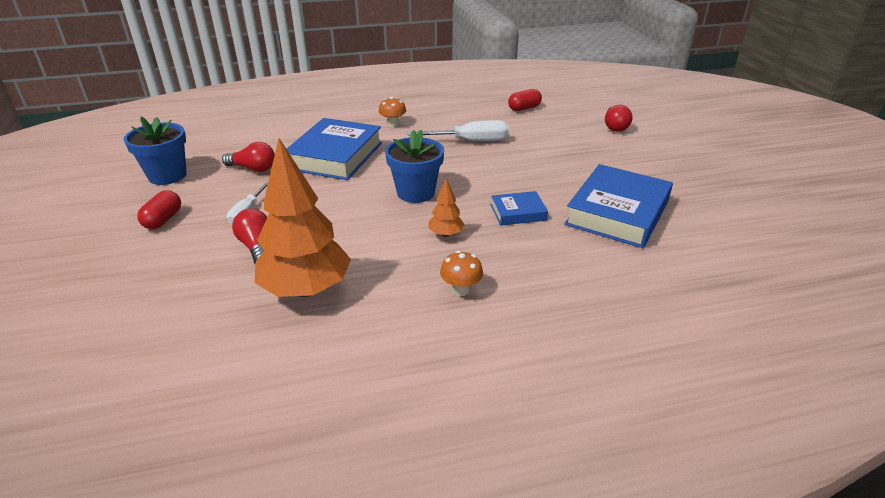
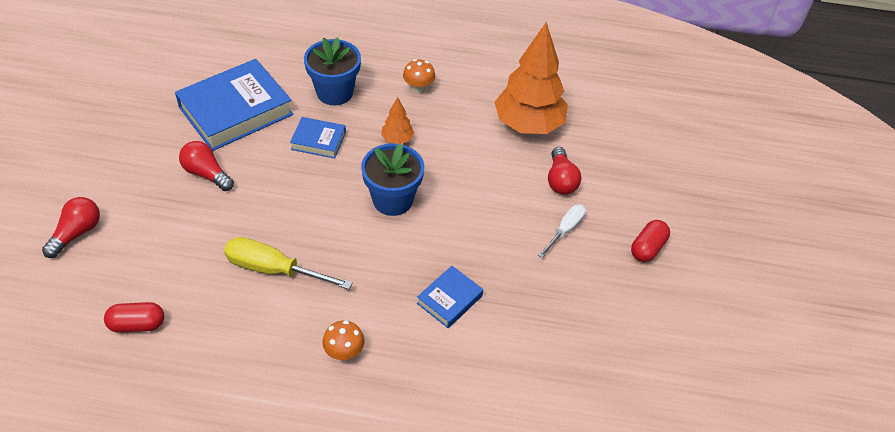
camera: 160 degrees left, 15 degrees up
blue flower pot [124,117,187,185] -> blue flower pot moved to [304,37,361,105]
red light bulb [222,142,275,172] -> red light bulb moved to [179,141,234,191]
blue book [287,118,382,180] -> blue book [417,266,483,328], size x0.50
white screwdriver [408,120,509,141] -> yellow screwdriver [224,237,353,290]

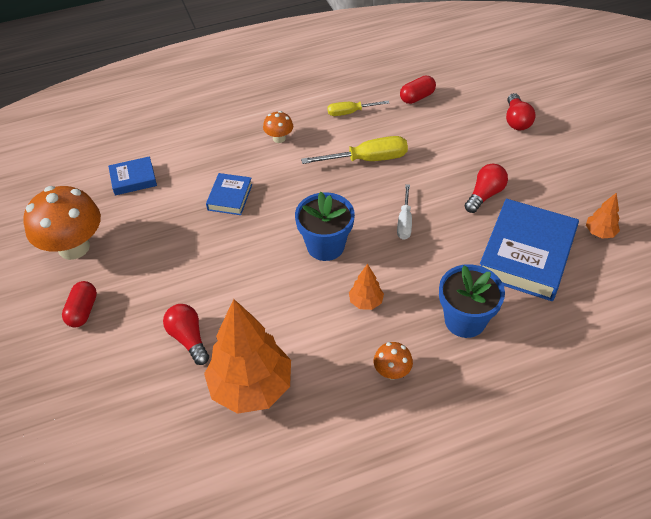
camera: 155 degrees right, 0 degrees up
red light bulb [179,141,234,191] -> red light bulb turned 60 degrees counterclockwise [465,164,508,213]
blue book [290,117,346,159] -> blue book moved to [108,156,157,195]
white screwdriver [538,204,586,258] -> white screwdriver moved to [397,184,412,240]
none -> orange mushroom [23,186,101,260]
none -> yellow screwdriver [327,100,389,116]
none -> orange tree [586,192,620,239]

